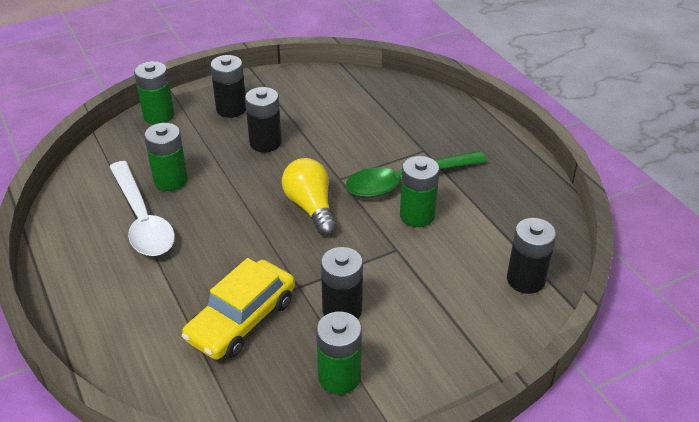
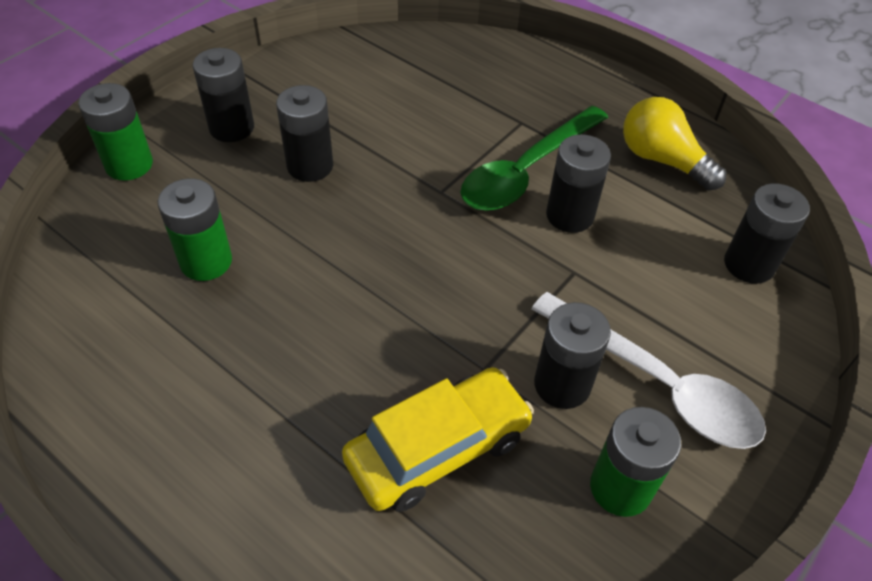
camera: 25 degrees left, 10 degrees up
white spoon [109,161,175,256] -> white spoon moved to [531,292,766,449]
yellow car [182,258,295,360] -> yellow car turned 135 degrees counterclockwise [342,367,534,512]
yellow light bulb [282,158,337,236] -> yellow light bulb moved to [623,97,726,191]
green battery [400,156,439,227] -> black battery [546,135,611,233]

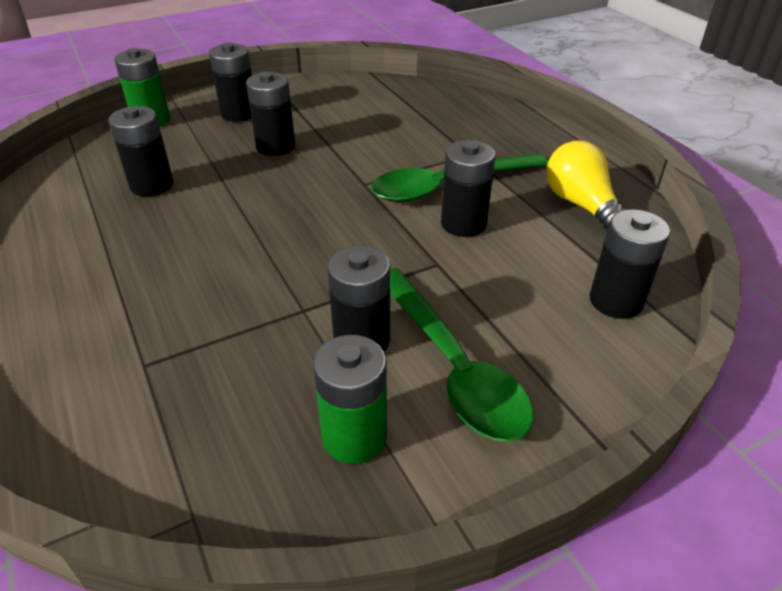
camera: 25 degrees right, 10 degrees down
green battery [158,178,232,281] -> black battery [108,106,174,197]
yellow car [342,367,534,512] -> none
white spoon [531,292,766,449] -> green spoon [390,268,533,442]

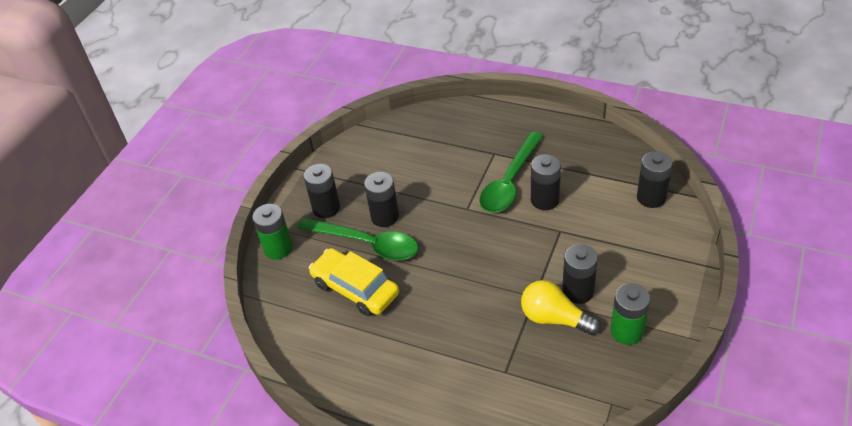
camera: 35 degrees left, 5 degrees up
black battery [108,106,174,197] -> yellow car [309,248,399,316]
green spoon [390,268,533,442] -> green spoon moved to [298,217,418,260]
yellow light bulb [546,140,625,230] -> yellow light bulb moved to [521,280,601,335]

